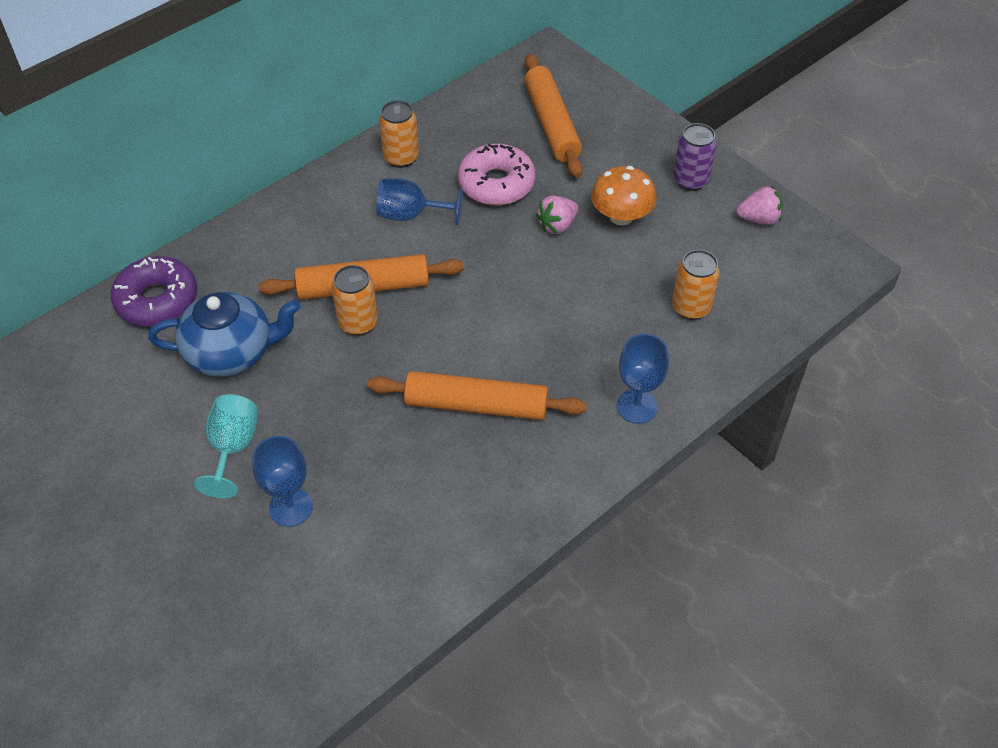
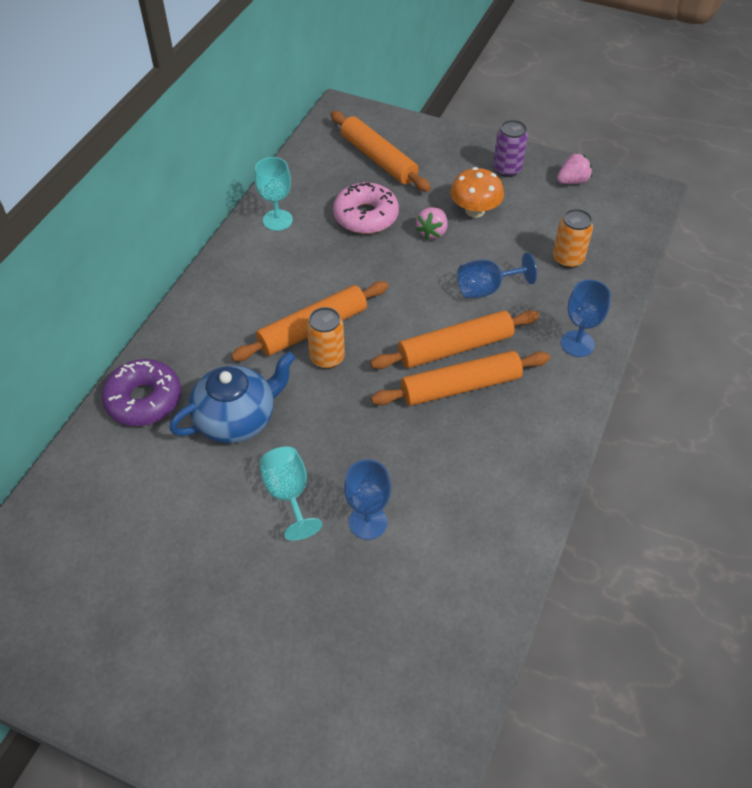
camera: 25 degrees left, 0 degrees up
blue goblet [377,178,463,225] -> blue goblet moved to [458,253,537,299]
orange can [379,100,419,168] -> turquoise goblet [255,157,293,231]
none -> orange rolling pin [370,310,539,369]

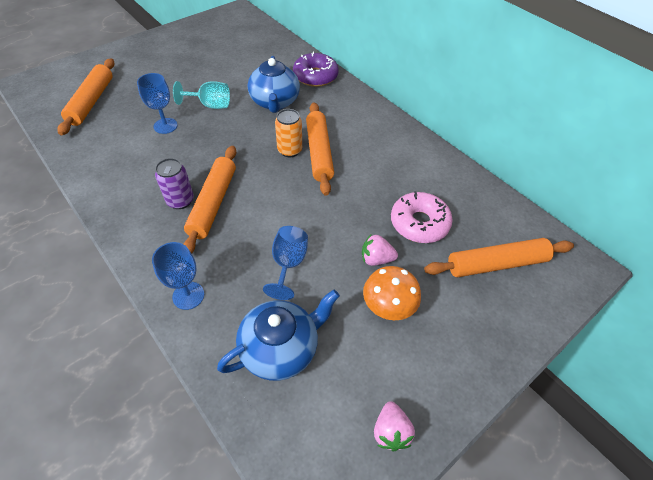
camera: 115 degrees right, 0 degrees up
turquoise goblet [255,157,293,231] -> none
orange rolling pin [370,310,539,369] -> orange rolling pin moved to [58,58,114,135]
pink strawberry [416,207,448,240] -> pink strawberry turned 45 degrees counterclockwise [362,235,398,266]
purple can [493,120,528,177] -> purple can moved to [155,158,194,209]
orange can [553,209,593,269] -> blue teapot [217,290,340,381]

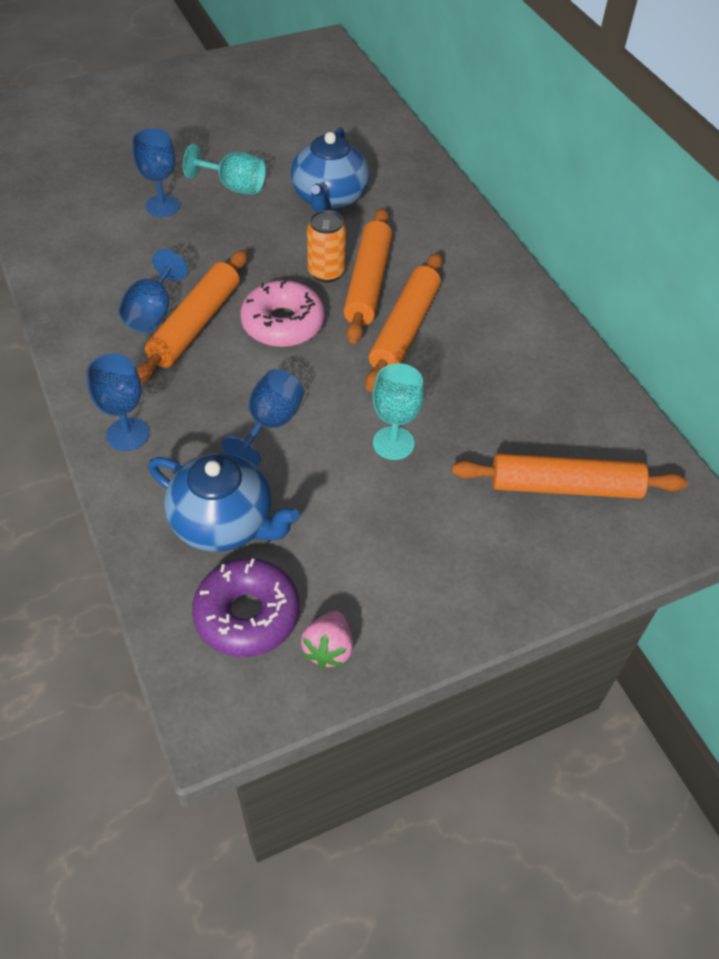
camera: 15 degrees right, 0 degrees up
orange rolling pin [58,58,114,135] -> orange rolling pin moved to [365,253,442,392]
purple can [155,158,194,209] -> blue goblet [118,249,188,333]
blue teapot [217,290,340,381] -> blue teapot turned 45 degrees clockwise [148,453,300,552]
purple donut [293,52,339,87] -> purple donut moved to [192,558,300,657]
pink strawberry [362,235,398,266] -> turquoise goblet [372,363,424,460]
orange mushroom [363,266,421,320] -> none
pink donut [391,191,453,243] -> pink donut moved to [240,278,325,347]

